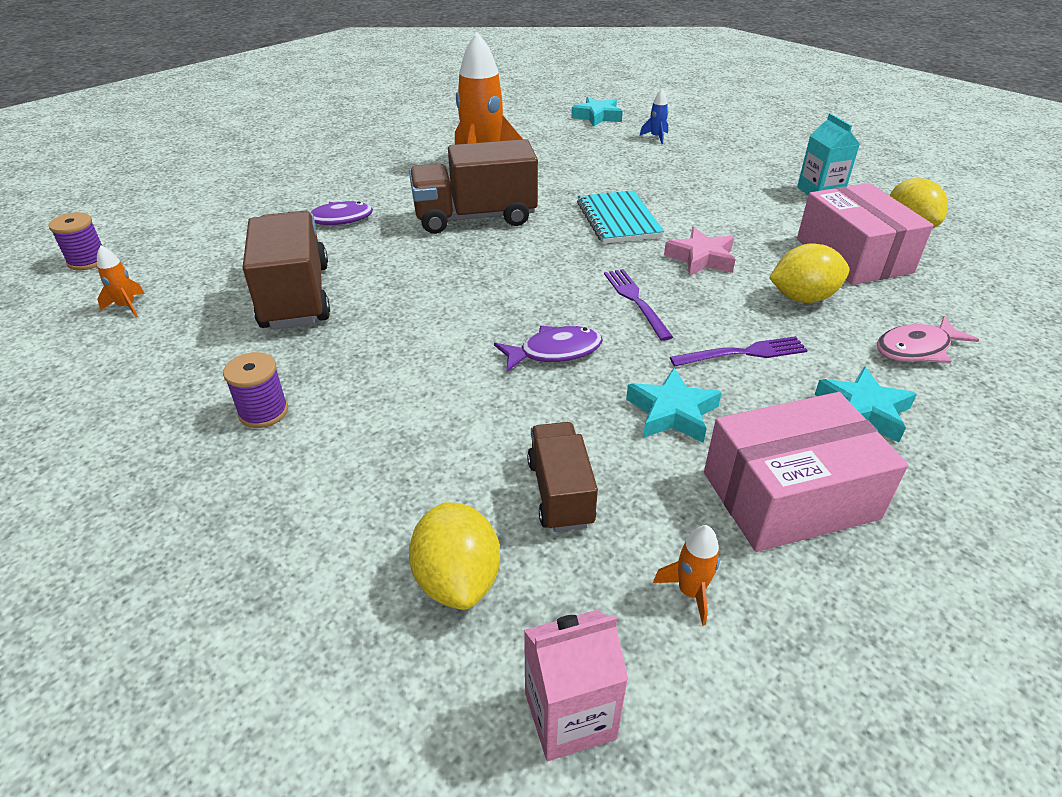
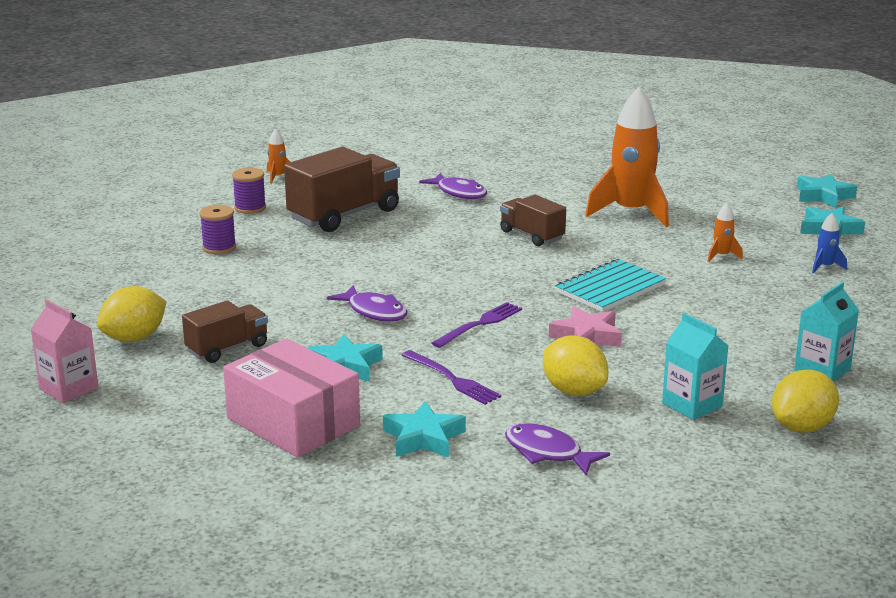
camera: 60 degrees right, 15 degrees down
purple spool [48,212,102,270] -> purple spool moved to [232,168,266,214]
brown truck [409,139,538,234] -> brown truck [500,195,566,246], size x0.58
orange rocket [653,525,720,626] -> orange rocket moved to [707,203,743,262]
pink box [797,183,933,285] -> turquoise carton [662,313,728,420]
pink fish [877,316,979,363] -> purple fish [505,423,610,476]
none -> turquoise star [797,174,857,208]

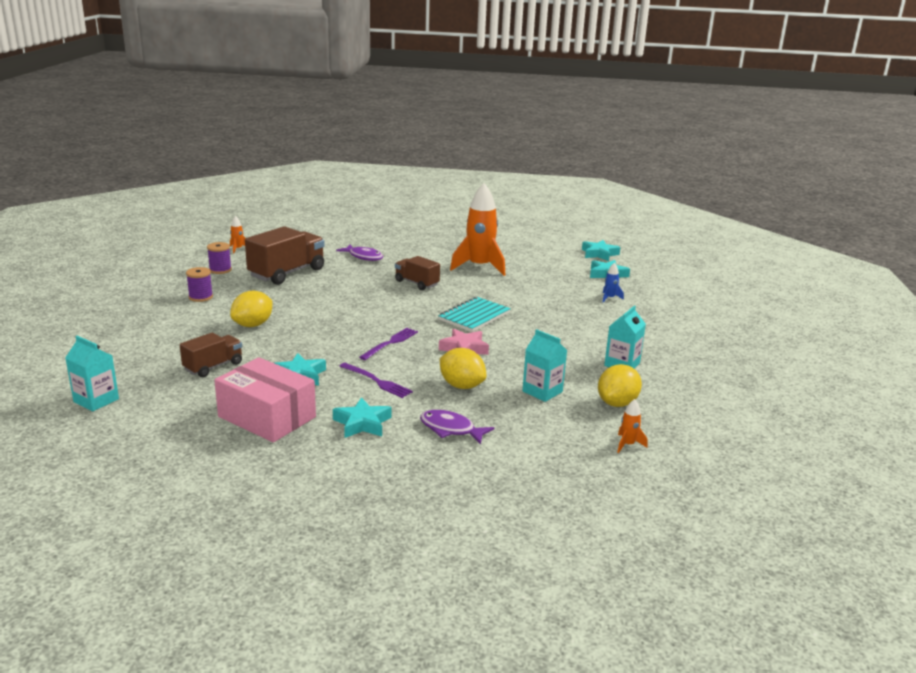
camera: 10 degrees left, 0 degrees up
pink carton [30,299,98,403] -> turquoise carton [65,336,119,412]
yellow lemon [97,286,166,342] -> yellow lemon moved to [230,291,272,327]
purple fish [327,285,407,322] -> none
orange rocket [707,203,743,262] -> orange rocket moved to [617,399,647,453]

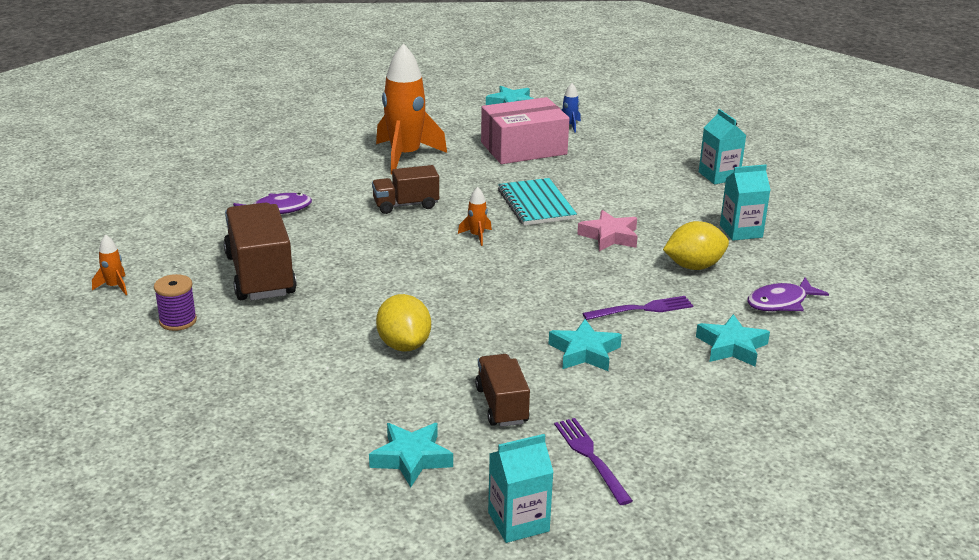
camera: 55 degrees left, 5 degrees up
purple spool [186,267,213,302] -> none
pink box [214,357,316,442] -> pink box moved to [481,97,570,164]
purple fork [359,328,418,360] -> purple fork moved to [554,418,633,505]
turquoise star [582,240,620,261] -> turquoise star moved to [369,423,453,487]
yellow lemon [598,364,642,407] -> none
orange rocket [617,399,647,453] -> orange rocket moved to [458,187,492,246]

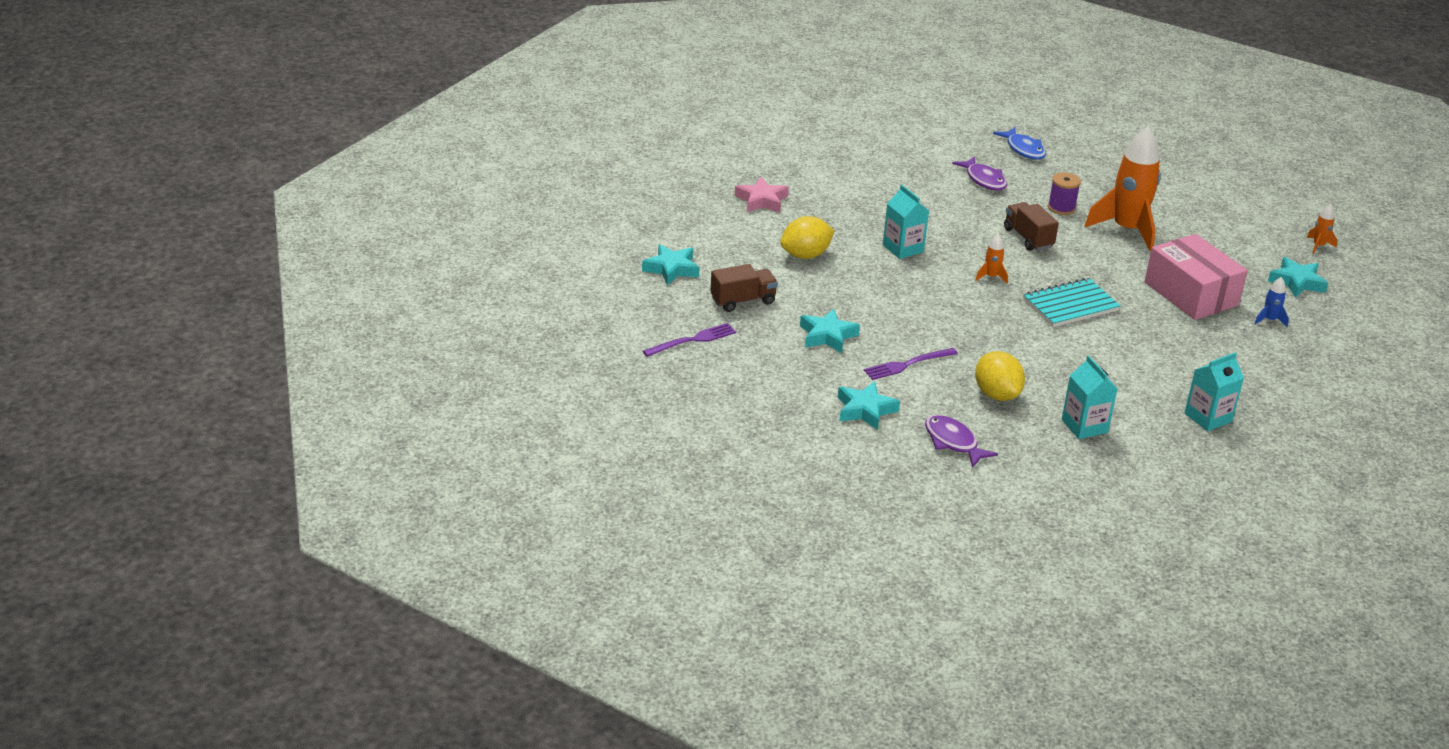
camera: 80 degrees right, 5 degrees up
orange rocket [92,235,127,295] -> orange rocket moved to [1307,204,1337,254]
purple spool [154,274,197,331] -> purple spool moved to [1048,172,1081,215]
brown truck [224,203,297,300] -> none
turquoise carton [488,434,553,543] -> turquoise carton moved to [883,184,929,259]
pink star [577,210,638,251] -> pink star moved to [735,177,789,213]
purple fork [582,296,693,320] -> purple fork turned 90 degrees clockwise [864,348,958,380]
none -> blue fish [993,127,1046,160]

